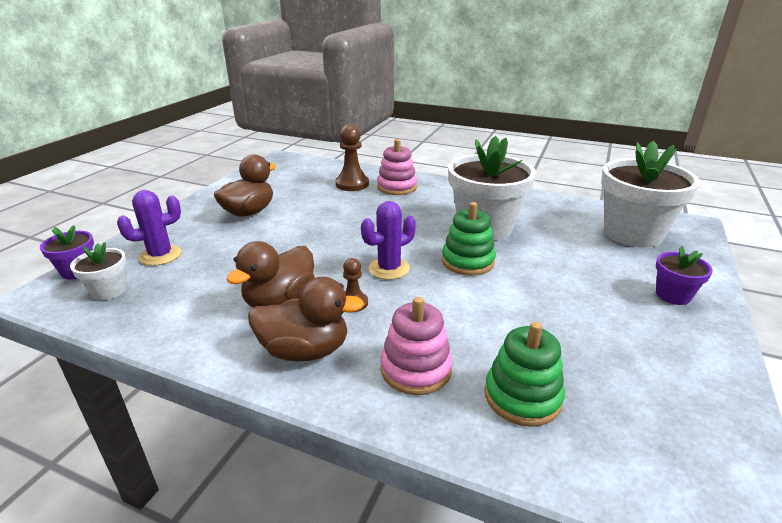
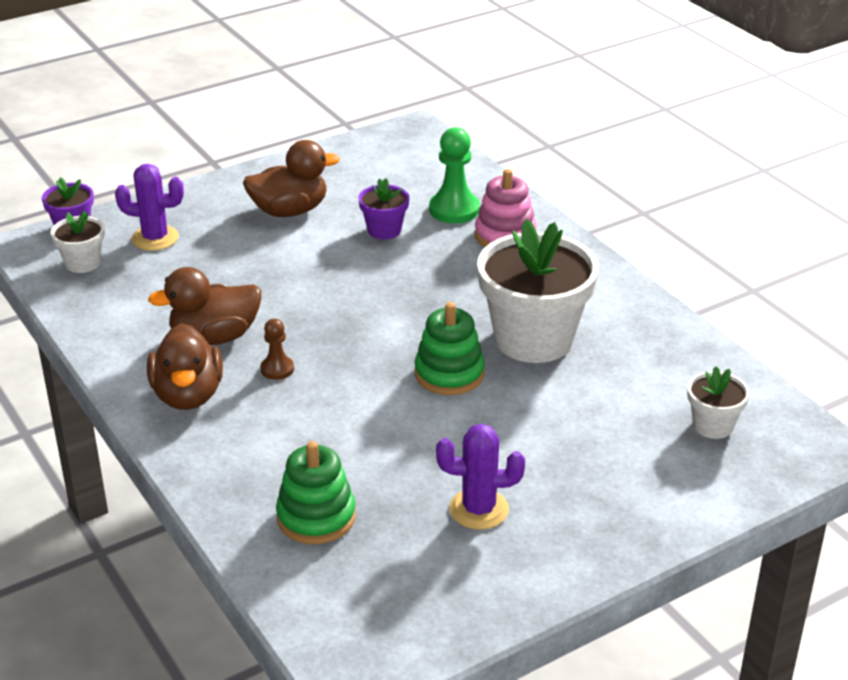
camera: 35 degrees right, 5 degrees up
brown duck [248,277,364,362] -> brown duck turned 45 degrees clockwise [147,323,223,410]
brown pawn [336,124,369,191] -> green pawn [429,127,480,223]
purple cactus [361,201,416,280] -> purple cactus moved to [436,424,525,530]
pink stacking toy [381,297,453,395] -> none
white flower pot [601,141,700,248] -> white flower pot [687,366,750,439], size x0.48
purple flower pot [656,246,713,305] -> purple flower pot moved to [358,178,409,240]

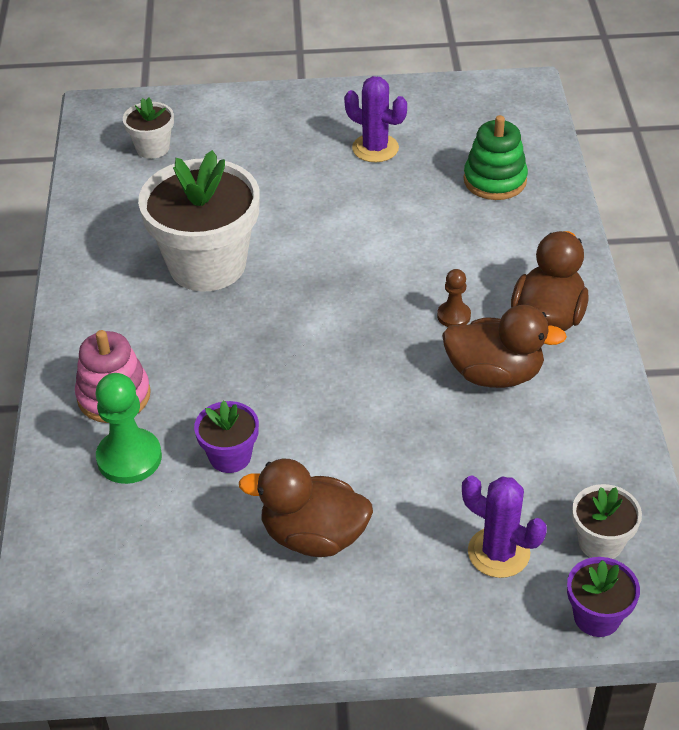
camera: 150 degrees left, 10 degrees up
green stacking toy [415,302,485,395] -> none

